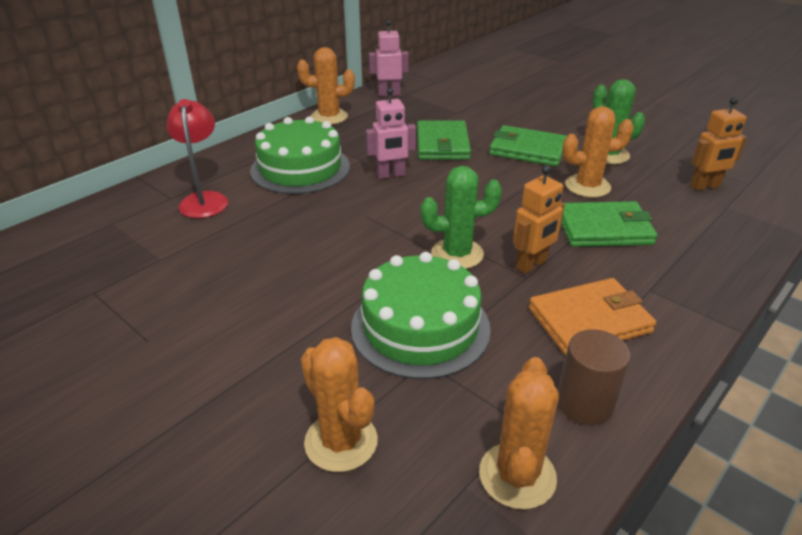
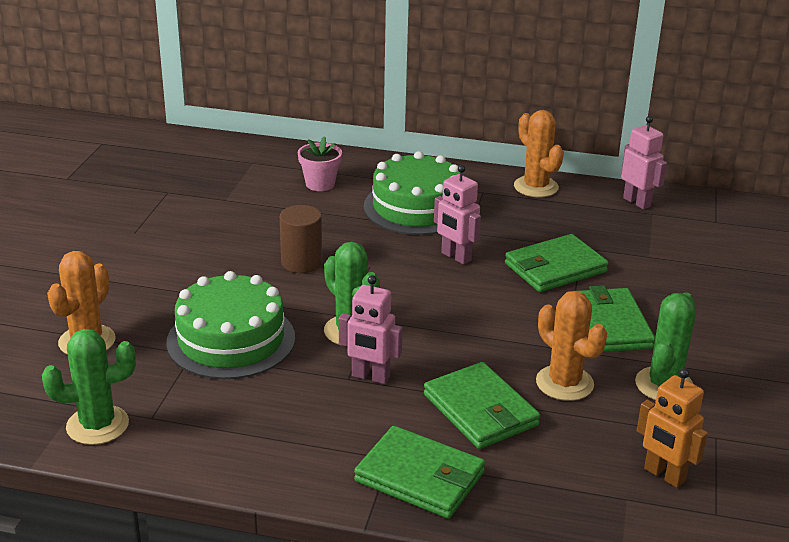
camera: 60 degrees right, 5 degrees down
red lamp [166,99,228,218] -> pink flower pot [298,136,342,191]
orange cactus [479,357,559,510] -> green cactus [42,329,136,445]
orange robot [513,165,565,274] -> pink robot [339,275,403,384]
orange wallet [529,278,656,355] -> none
brown cylinder [558,329,630,425] -> brown cylinder moved to [280,205,322,273]
none -> green wallet [354,426,485,519]

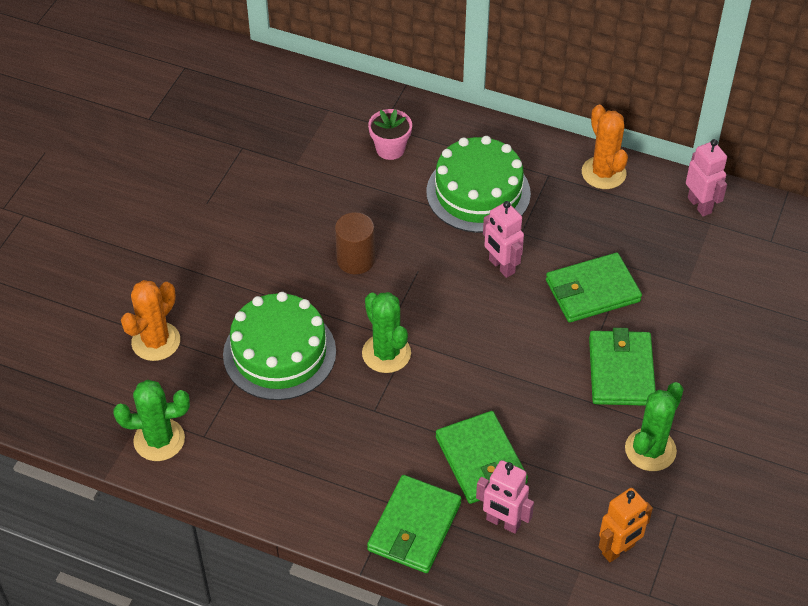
camera: 10 degrees right, 20 degrees up
pink robot [339,275,403,384] -> pink robot moved to [476,460,534,534]
green wallet [354,426,485,519] -> green wallet turned 75 degrees clockwise [367,475,461,573]
orange cactus [536,291,607,401] -> none
orange robot [637,368,708,488] -> orange robot turned 90 degrees counterclockwise [599,488,653,562]

